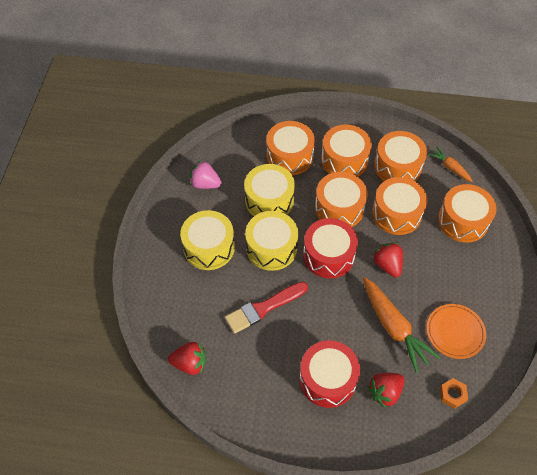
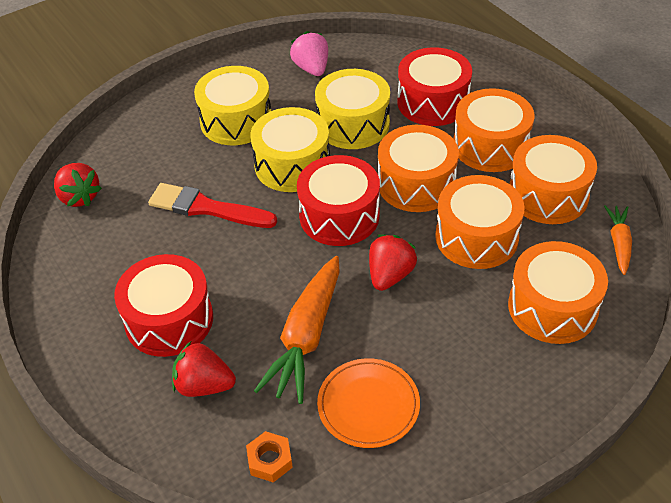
camera: 50 degrees right, 10 degrees down
orange drum [266,121,315,176] -> red drum [397,47,472,126]

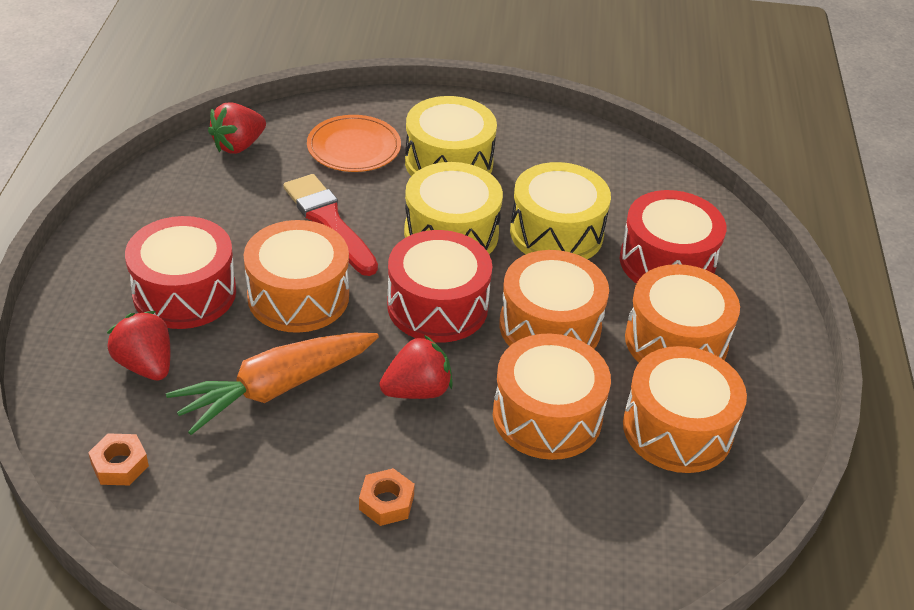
camera: 35 degrees right, 5 degrees down
red strawberry [54,163,102,207] -> red strawberry turned 45 degrees clockwise [208,103,266,154]
pink strawberry [290,31,328,76] -> none
orange plate [317,358,420,448] -> orange plate moved to [307,115,401,172]
orange drum [508,241,608,344] -> orange drum moved to [244,220,349,333]
orange carrot [604,205,632,275] -> none
none -> orange nut [359,468,415,526]

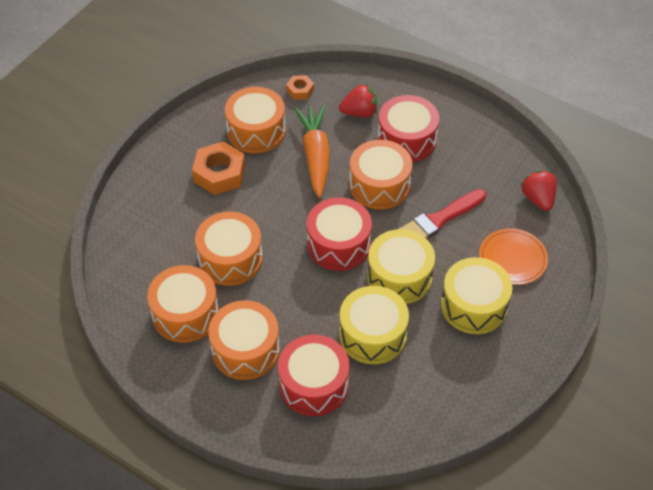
camera: 120 degrees right, 10 degrees up
red brush [283,174,378,276] -> red brush turned 150 degrees clockwise [399,189,486,239]
orange nut [359,468,415,526] -> orange nut [192,141,246,195], size x1.86
red strawberry [379,335,453,399] -> none
orange drum [499,250,609,349] -> orange drum moved to [225,87,286,153]

